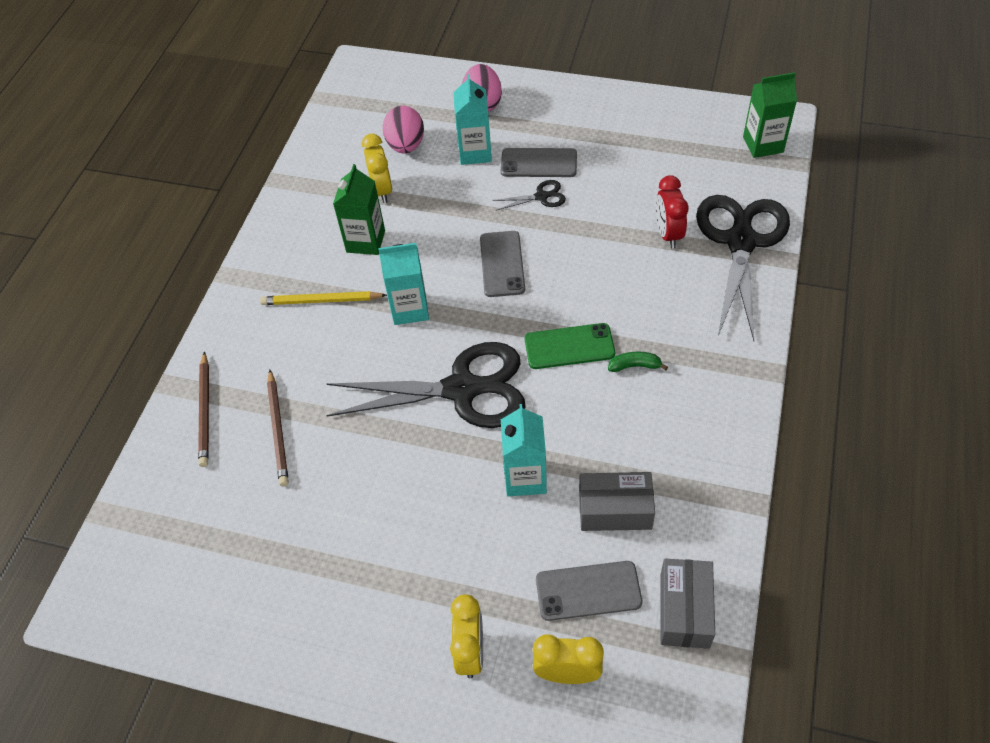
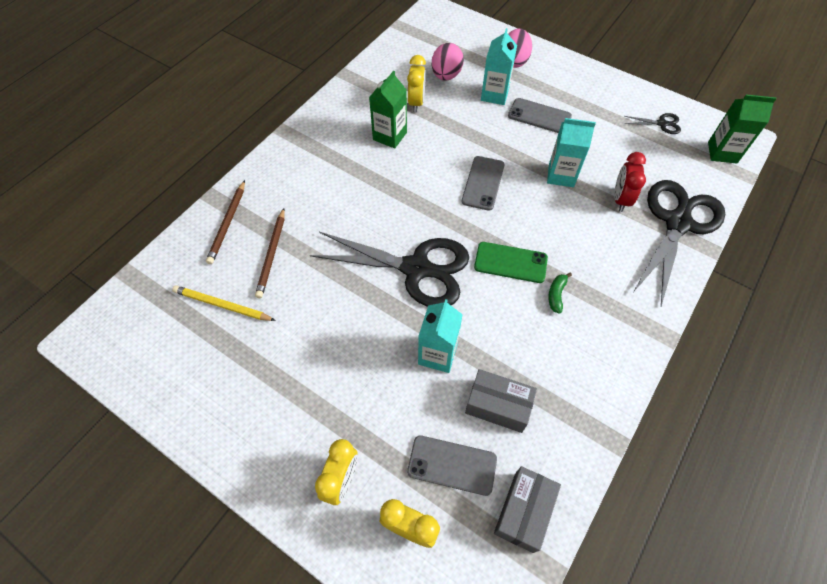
camera: 15 degrees right, 5 degrees up
yellow pencil [260,291,387,305] -> yellow pencil moved to [172,285,276,321]
turquoise carton [378,243,429,325] -> turquoise carton moved to [547,118,596,187]
black scissors [493,180,566,211] -> black scissors moved to [624,113,681,134]
green banana [608,352,668,372] -> green banana turned 90 degrees counterclockwise [548,272,572,314]

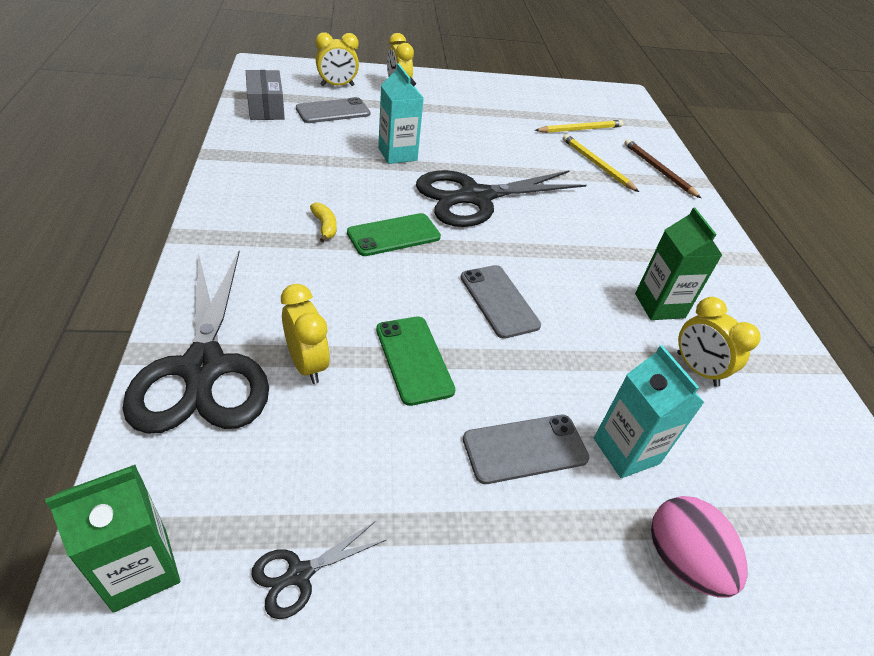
camera: 135 degrees right, 15 degrees down
brown pencil [255,208,285,298] -> yellow pencil [563,134,639,192]
pink egg [432,43,464,81] -> none
grey box [465,369,537,433] -> none
turquoise carton [547,118,596,187] -> green phone [376,317,456,406]
green banana [548,272,572,314] -> yellow banana [310,202,337,242]
red clock [614,152,646,212] -> yellow clock [281,284,330,384]

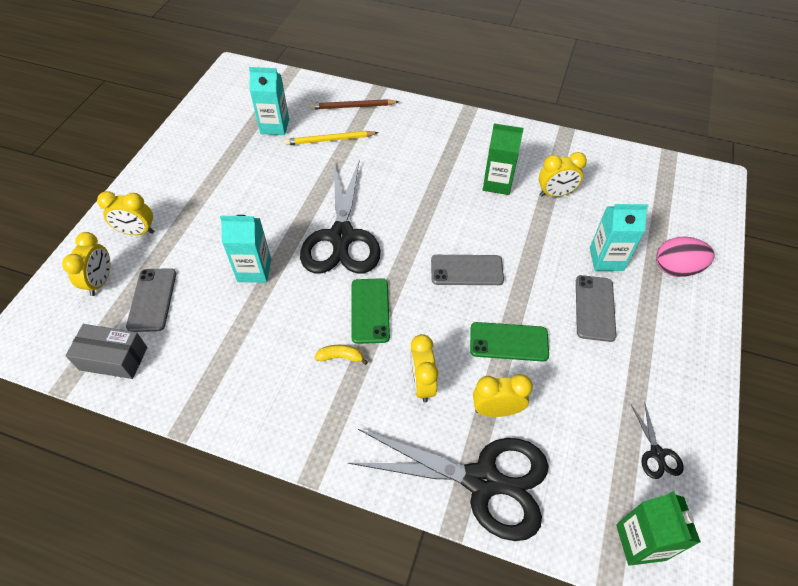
camera: 60 degrees left, 10 degrees up
yellow pencil [535,120,623,133] -> turquoise carton [249,67,289,135]
none -> yellow clock [410,334,438,403]

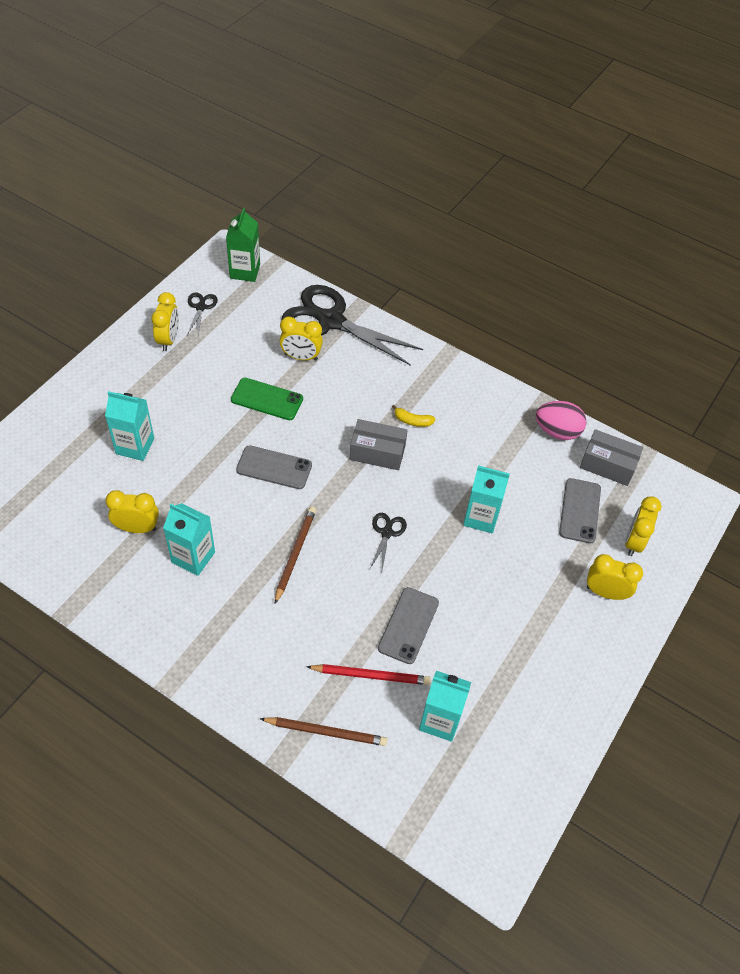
camera: 170 degrees left, 0 degrees up
yellow pencil [285,131,378,145] -> red pencil [306,664,431,685]
black scissors [300,162,381,273] -> black scissors [370,513,407,570], size x0.41
green phone [352,278,390,344] -> grey box [350,419,408,470]
yellow clock [410,334,438,403] -> yellow clock moved to [151,292,179,351]
green carton [483,124,524,195] -> turquoise carton [163,503,215,576]
grey phone [576,275,616,342] -> grey phone moved to [378,587,439,664]
pink egg [656,236,715,277] -> pink egg moved to [536,401,586,440]
none -> brown pencil [275,507,316,604]

